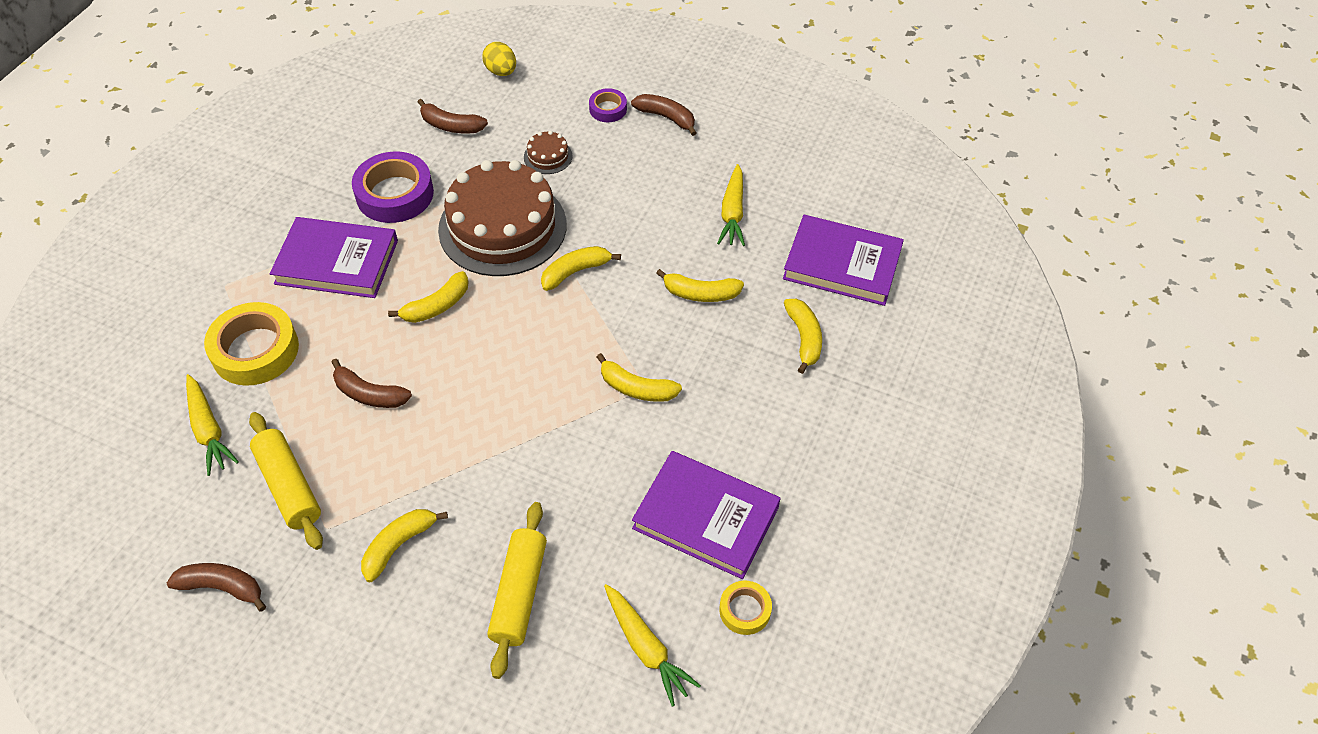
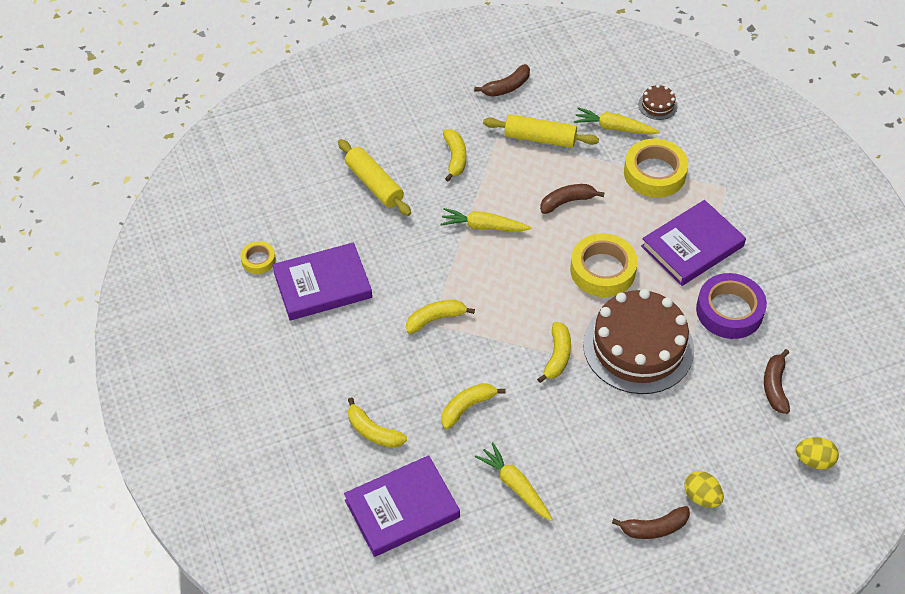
camera: 135 degrees right, 0 degrees up
yellow banana [388,271,469,323] -> yellow tape [570,233,638,297]
brown banana [418,99,488,133] -> brown banana turned 60 degrees counterclockwise [764,349,790,414]
brown cake [524,131,573,174] -> brown cake moved to [638,85,677,120]
purple tape [589,88,627,122] -> yellow egg [684,471,724,508]
yellow carrot [604,584,701,707] -> yellow carrot moved to [440,208,532,231]

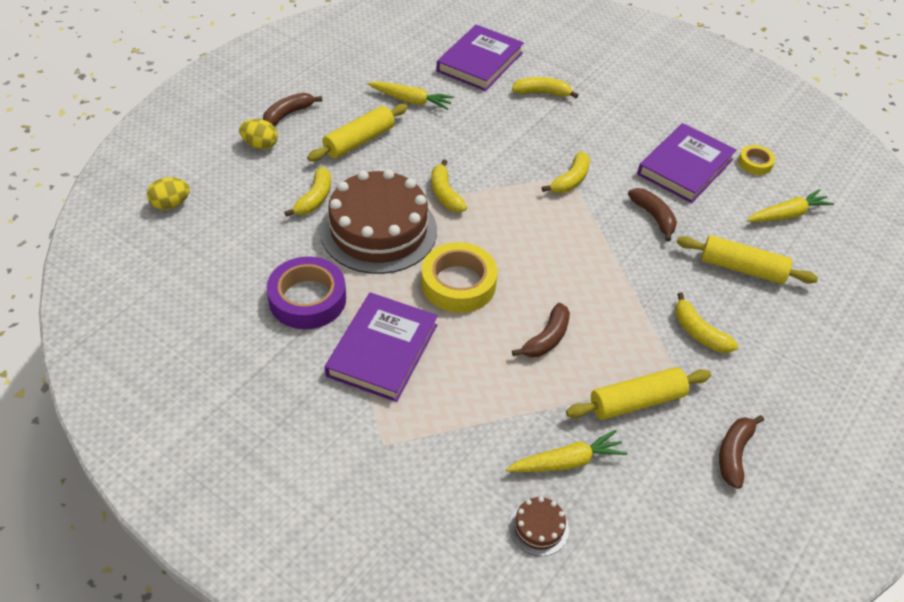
camera: 145 degrees right, 5 degrees down
yellow carrot [440,208,532,231] -> yellow carrot moved to [747,189,834,222]
yellow banana [441,383,505,429] -> yellow banana moved to [284,167,331,217]
yellow tape [624,139,688,198] -> none
brown banana [764,349,790,414] -> brown banana moved to [628,188,677,241]
none -> yellow rolling pin [307,104,408,161]

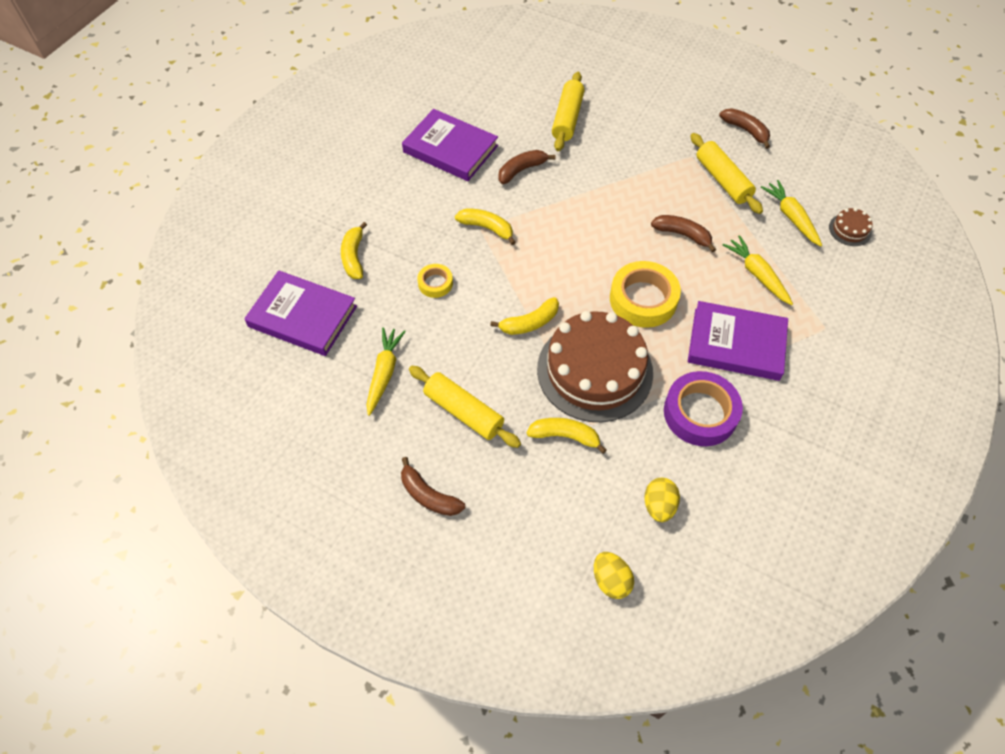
camera: 95 degrees left, 10 degrees up
yellow egg [239,119,278,150] -> yellow egg moved to [644,478,680,522]
yellow banana [675,292,738,353] -> none
brown banana [719,415,764,489] -> brown banana turned 150 degrees counterclockwise [719,108,770,149]
yellow tape [738,145,775,175] -> yellow tape moved to [417,264,453,298]
yellow carrot [747,189,834,222] -> yellow carrot moved to [723,235,793,305]

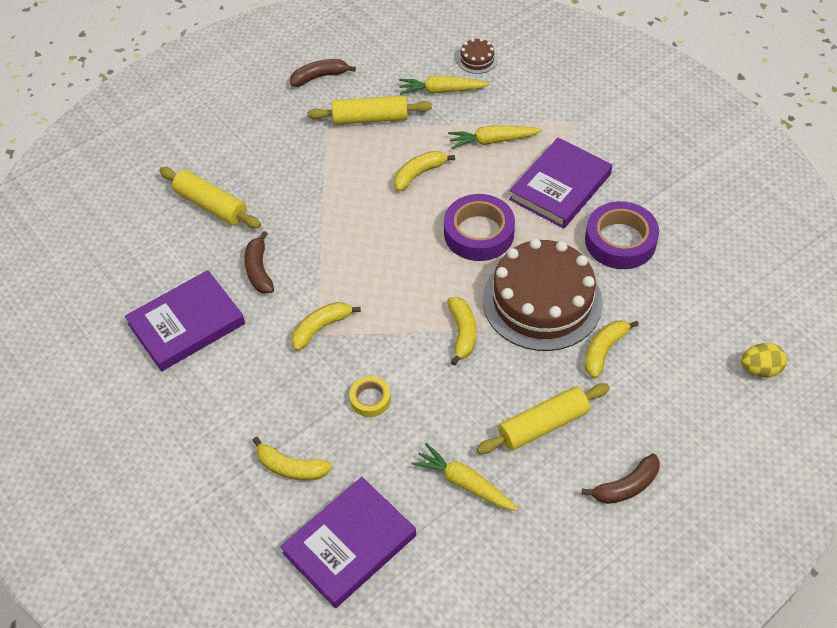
camera: 65 degrees left, 5 degrees down
yellow tape [610,261,681,328] -> purple tape [444,194,515,261]
yellow egg [644,478,680,522] -> none
brown banana [651,215,716,252] -> yellow banana [394,151,455,192]

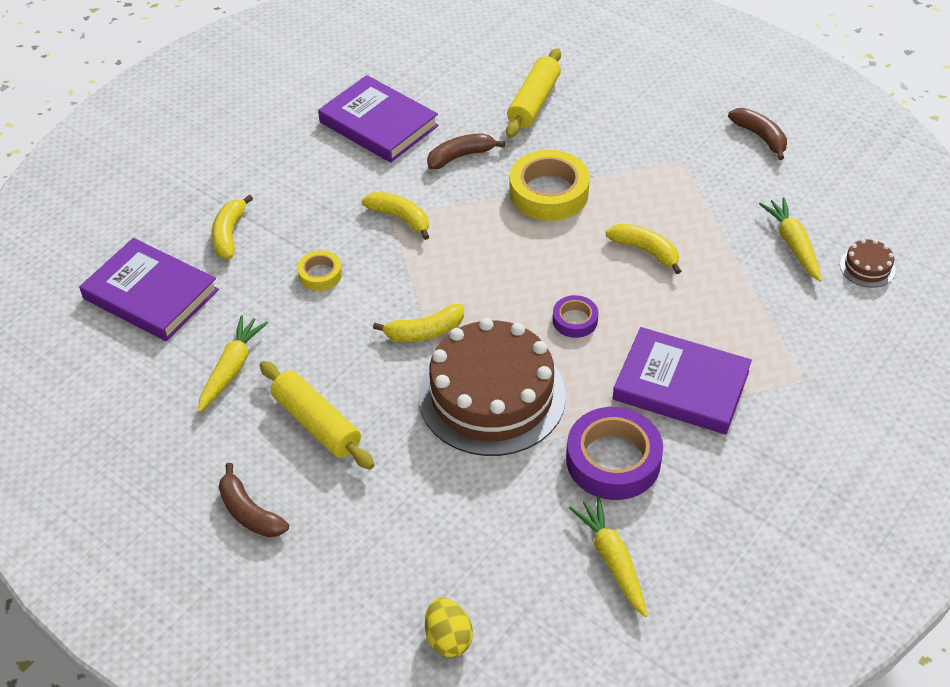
camera: 75 degrees right, 5 degrees down
yellow rolling pin [307,96,432,125] -> none
purple tape [444,194,515,261] -> purple tape [553,295,598,338], size x0.52
yellow carrot [448,125,542,149] -> yellow carrot moved to [569,496,648,617]
yellow banana [585,321,639,378] -> none
none -> yellow tape [509,150,590,221]

